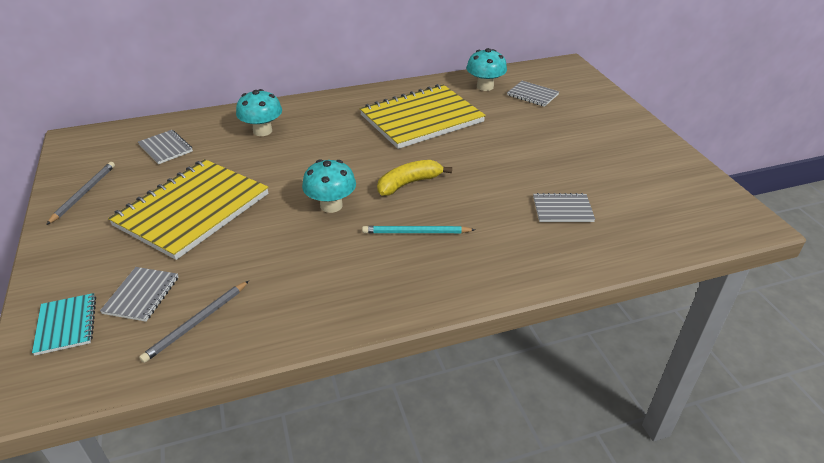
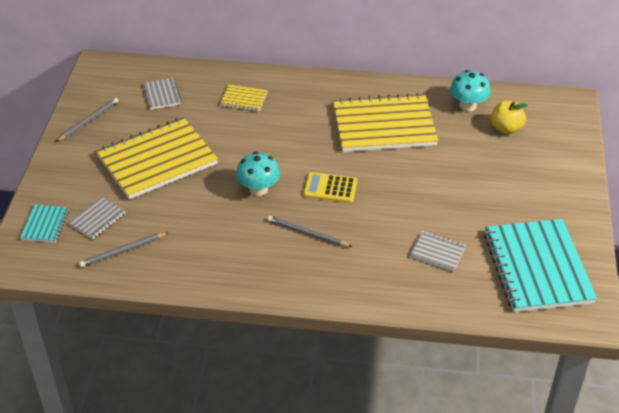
camera: 25 degrees right, 5 degrees up
turquoise mushroom [236,89,282,136] -> yellow notebook [220,85,268,111]
turquoise pencil [362,226,475,233] -> grey pencil [267,216,352,247]
yellow banana [377,160,452,196] -> yellow calculator [303,172,357,203]
grey notebook [507,81,559,107] -> yellow apple [491,101,528,134]
none -> turquoise notebook [484,219,597,312]

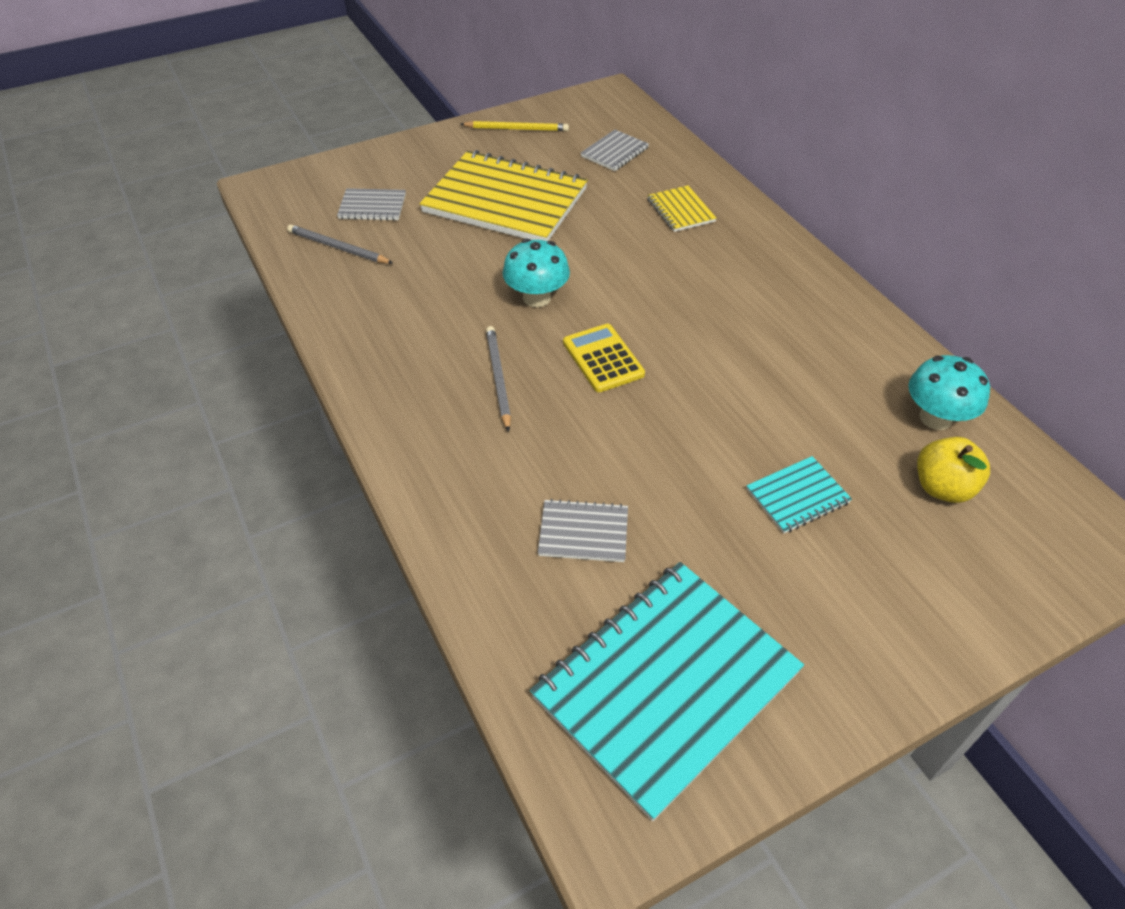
camera: 55 degrees right, 5 degrees up
turquoise notebook [20,205,69,243] -> turquoise notebook moved to [747,456,852,533]
grey pencil [56,98,119,142] -> yellow pencil [460,121,569,131]
yellow notebook [333,93,438,152] -> none
grey notebook [409,231,466,272] -> grey notebook turned 75 degrees counterclockwise [538,499,628,562]

